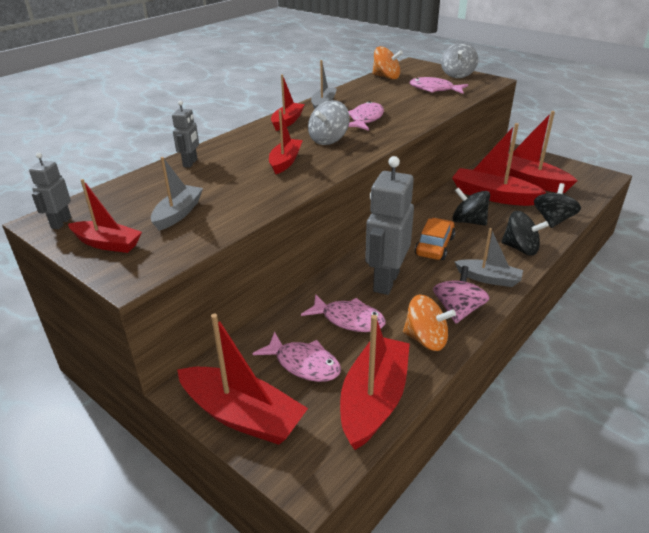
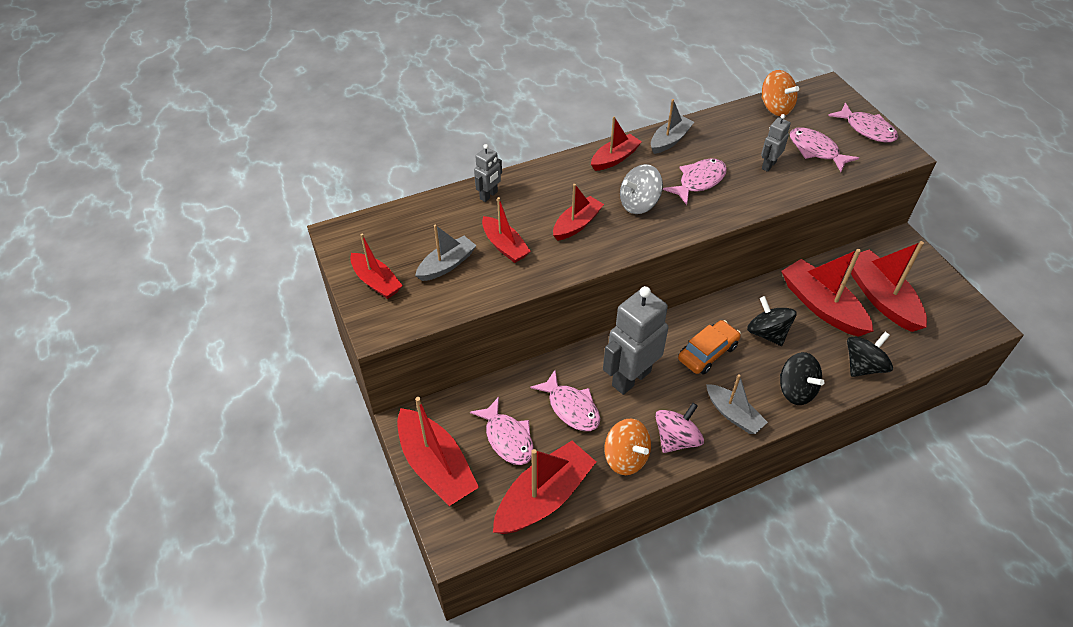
camera: 25 degrees right, 15 degrees up
grey robot [29,153,71,229] -> grey robot moved to [761,114,791,172]
grey spinning top [441,43,478,78] -> pink fish [828,102,898,143]
none -> red boat [482,197,531,263]

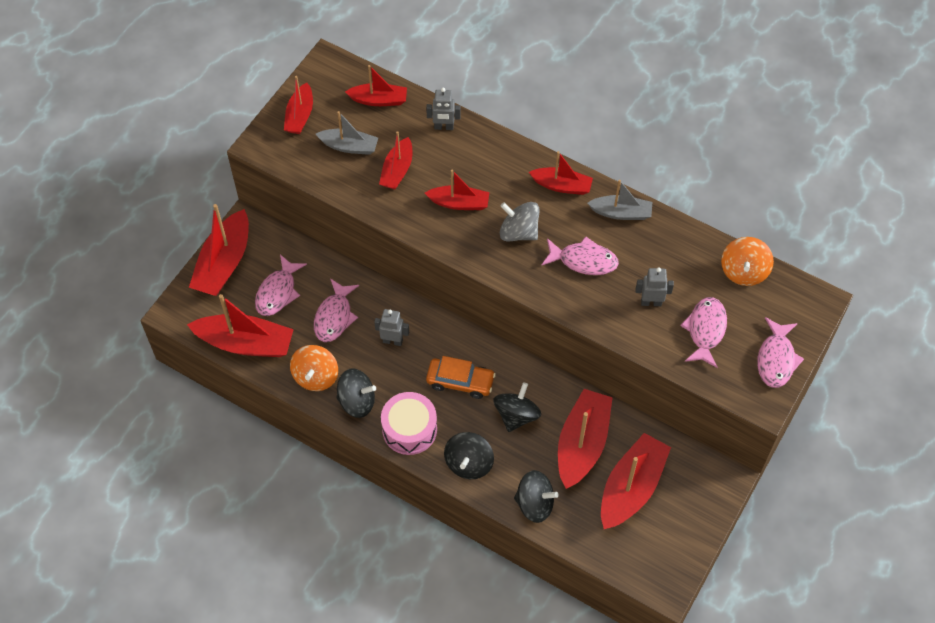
camera: 55 degrees right, 10 degrees up
grey robot [603,286,668,395] -> grey robot [374,309,409,346], size x0.49
pink spinning top [655,403,704,453] -> black spinning top [336,368,376,418]
grey boat [706,374,768,434] -> pink drum [381,392,437,455]
none -> red boat [345,65,407,106]

